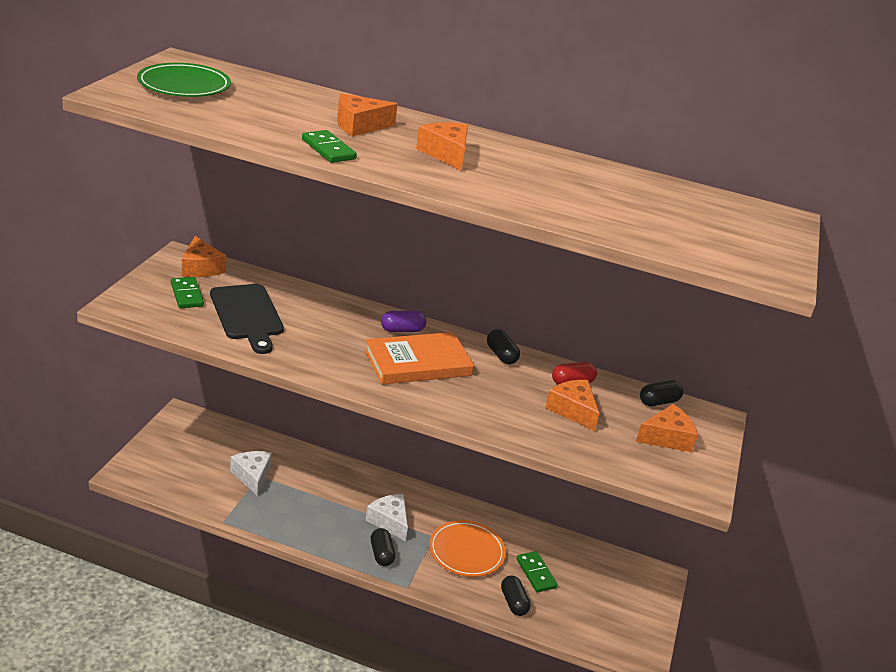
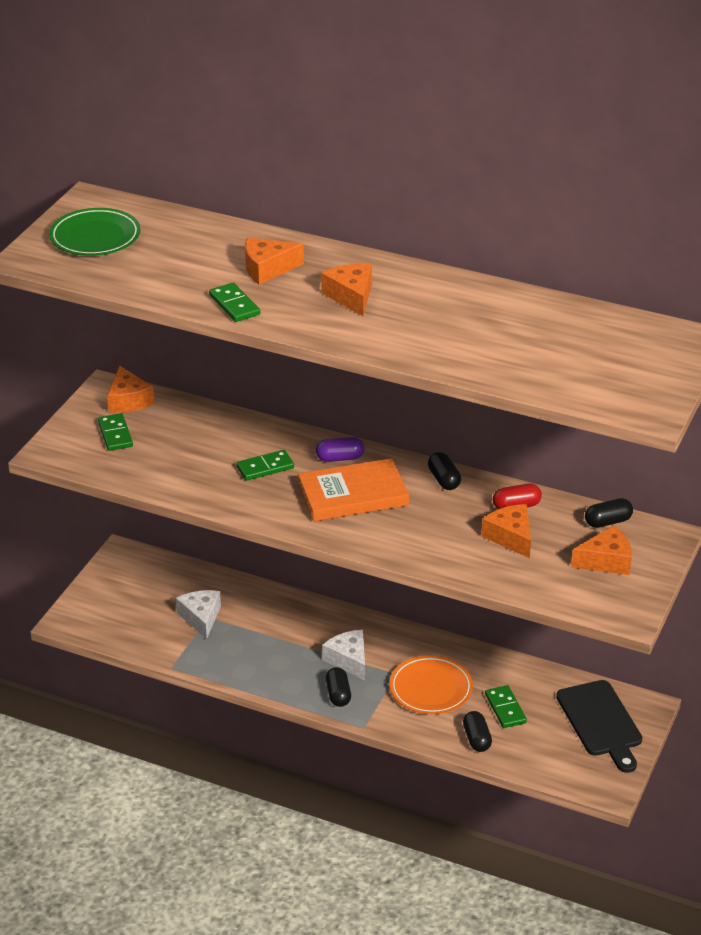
camera: 10 degrees right, 5 degrees up
black cutting board [210,284,284,354] -> black cutting board moved to [556,680,642,773]
none -> green domino [236,450,294,481]

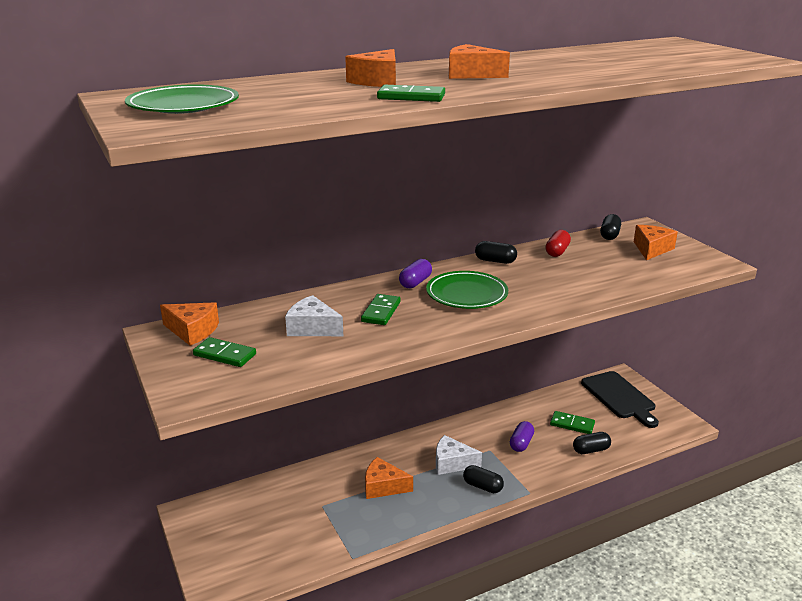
camera: 50 degrees left, 10 degrees down
white cheese [176,590,221,639] -> white cheese moved to [285,295,343,336]
orange book [298,458,409,521] -> green plate [426,271,508,309]
orange plate [389,655,473,714] -> purple capsule [510,421,534,452]
black capsule [463,711,492,752] -> black capsule turned 45 degrees counterclockwise [573,432,611,454]
orange cheese [482,504,531,558] -> orange cheese moved to [365,457,413,499]
black cutting board [556,680,642,773] -> black cutting board turned 45 degrees clockwise [581,371,659,428]

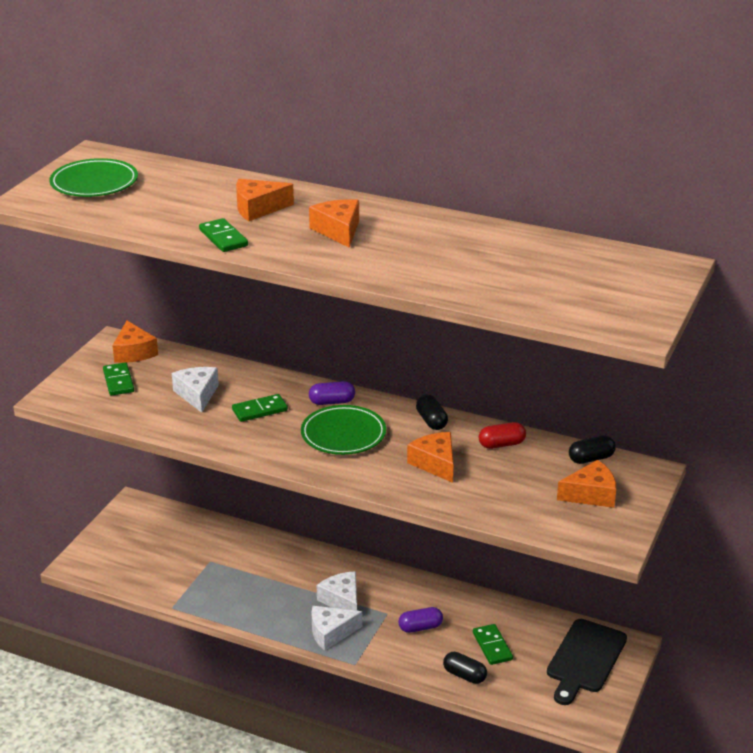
camera: 50 degrees right, 5 degrees up
orange cheese [365,457,413,499] -> orange cheese moved to [407,432,454,483]
black capsule [463,465,504,493] -> white cheese [311,606,362,651]

